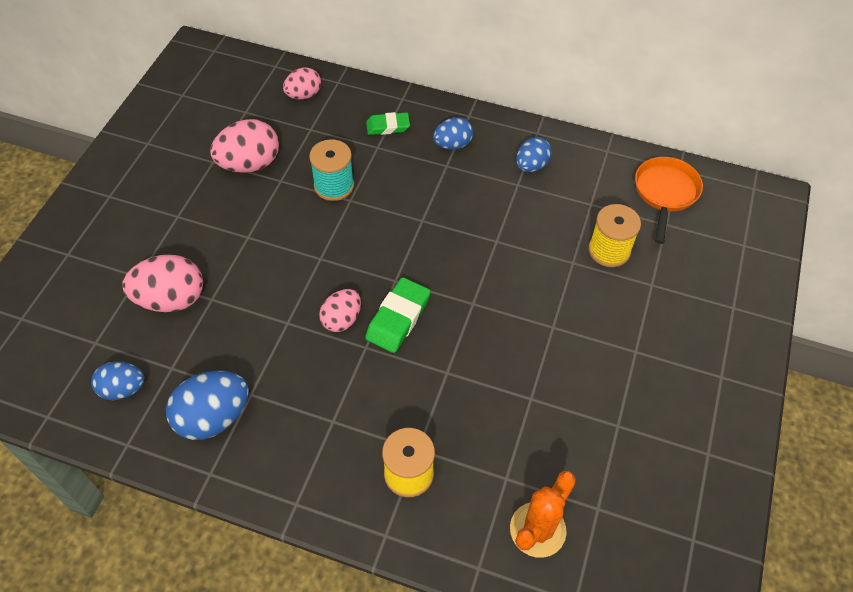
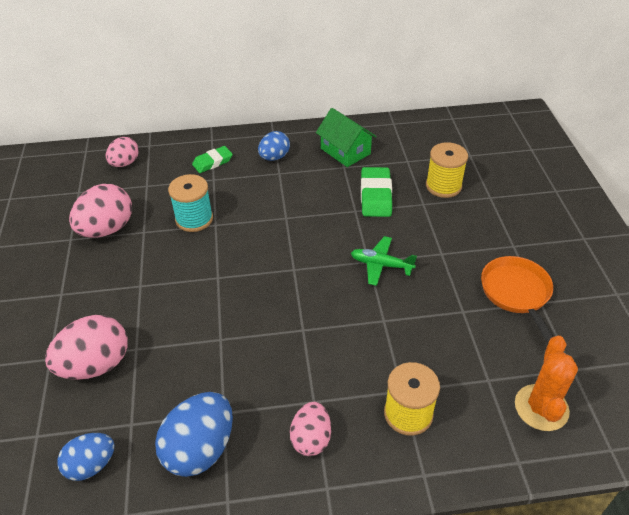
camera: 25 degrees left, 10 degrees down
pink egg [319,289,361,332] -> pink egg moved to [290,402,331,456]
green eraser [365,277,431,353] -> green eraser moved to [361,167,392,217]
blue egg [516,137,552,172] -> green house [316,108,377,167]
orange pan [635,157,703,244] -> orange pan moved to [481,256,553,344]
none -> green plane [351,236,417,286]

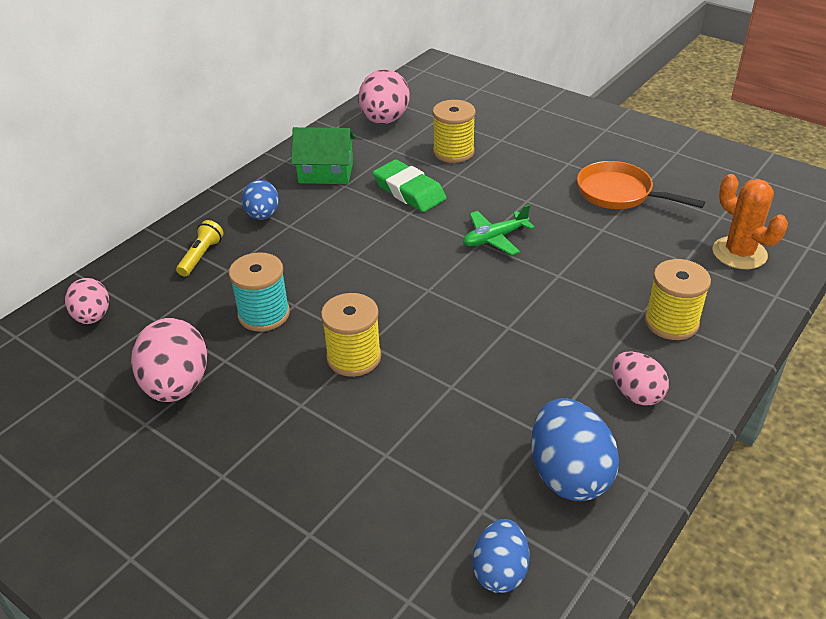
camera: 45 degrees left, 5 degrees down
pink egg [45,315,128,380] -> pink egg moved to [358,69,410,124]
green eraser [192,146,233,173] -> yellow flashlight [176,220,224,277]
none -> yellow spool [321,293,381,377]

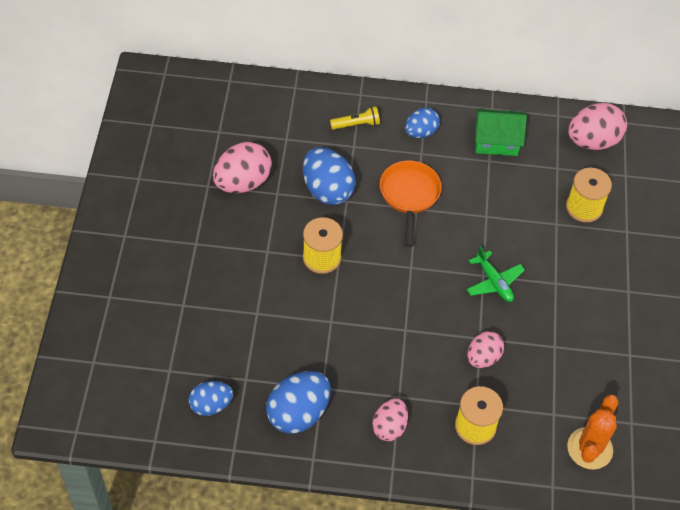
camera: 55 degrees right, 15 degrees up
pink egg [65,278,109,324] -> pink egg moved to [467,331,504,368]
turquoise spool [229,252,290,332] -> blue egg [303,147,356,205]
green house [291,127,355,184] -> green house turned 60 degrees counterclockwise [475,109,527,156]
green eraser [373,160,447,212] -> none
green plane [463,205,535,256] -> green plane turned 150 degrees counterclockwise [466,246,525,302]
orange pan [577,161,705,209] -> orange pan moved to [380,161,442,247]

